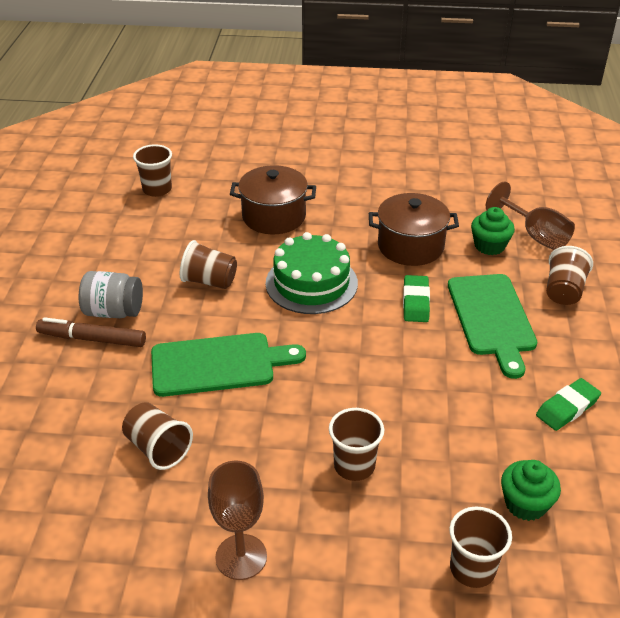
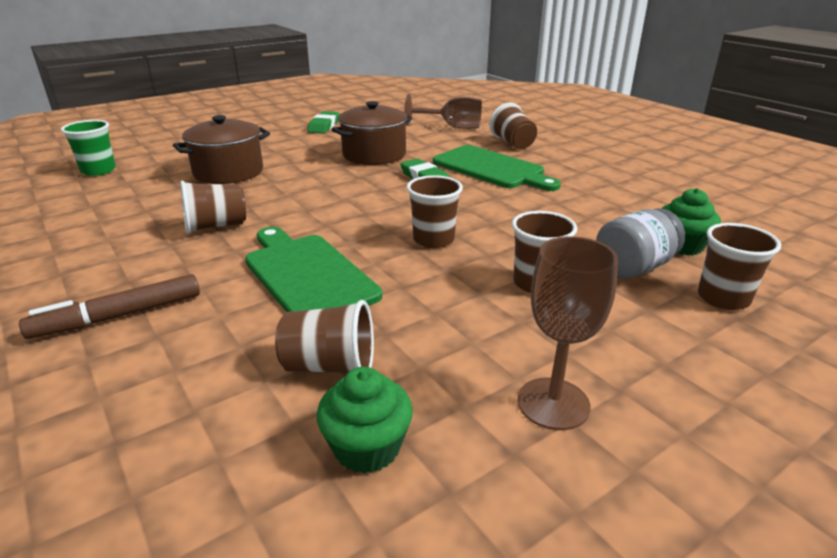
camera: 40 degrees left, 10 degrees down
grey jar [79,271,143,318] -> grey jar moved to [596,208,685,278]
brown cup [133,144,172,197] -> brown cup moved to [407,175,463,248]
green cutting board [151,333,306,397] -> green cutting board turned 75 degrees counterclockwise [245,227,382,312]
green cake [266,232,358,314] -> none
green cupcake [471,207,515,255] -> green cupcake moved to [317,367,413,474]
green eraser [536,378,601,431] -> green eraser moved to [307,111,339,133]
none -> green cup [61,120,116,176]

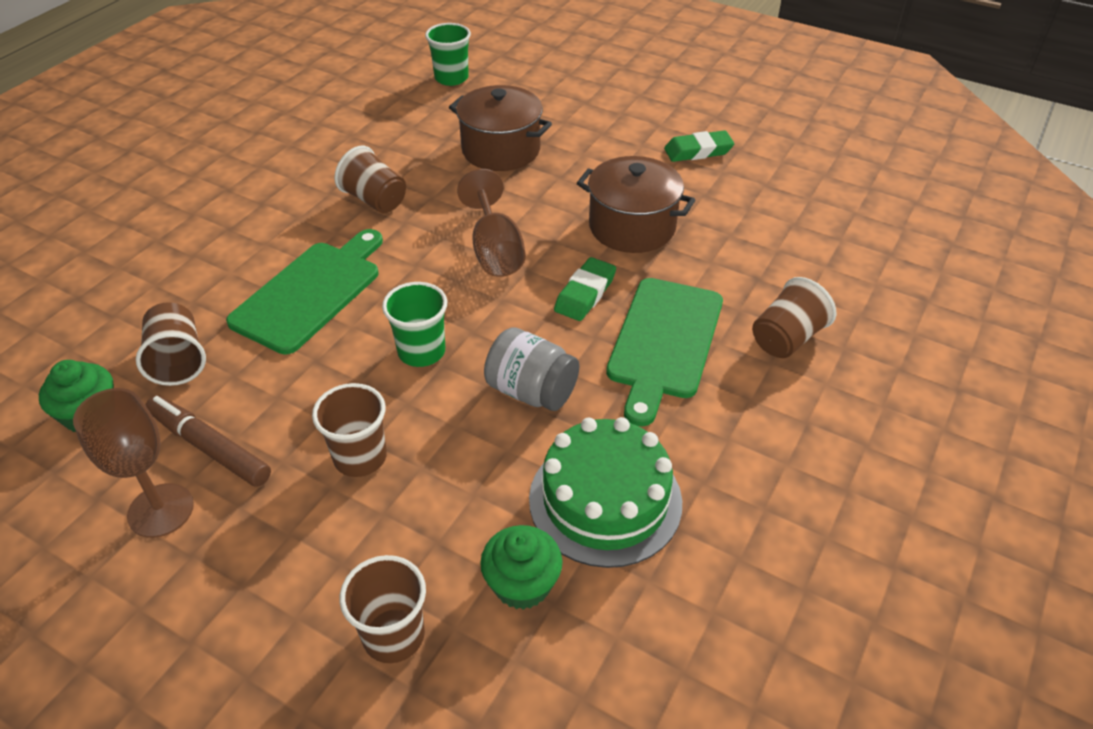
camera: 65 degrees right, 15 degrees up
brown marker [19,274,200,339] -> brown marker moved to [145,395,271,487]
brown goblet [404,94,482,129] -> brown goblet moved to [457,169,526,277]
brown cup [407,175,463,248] -> green cup [382,282,447,367]
grey jar [596,208,685,278] -> grey jar moved to [484,327,579,411]
none -> green cake [529,417,682,568]

